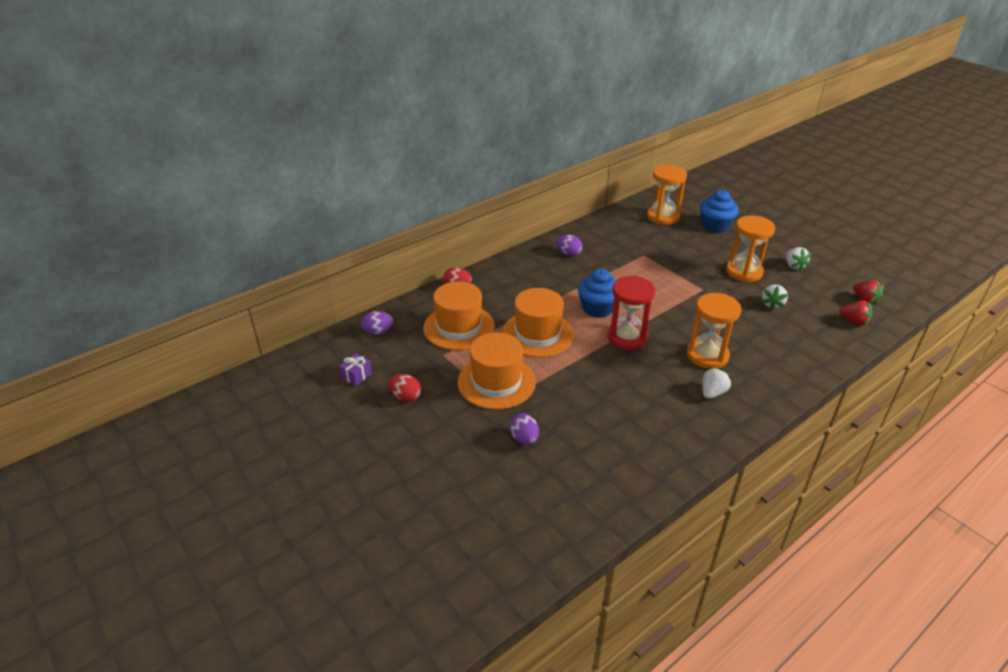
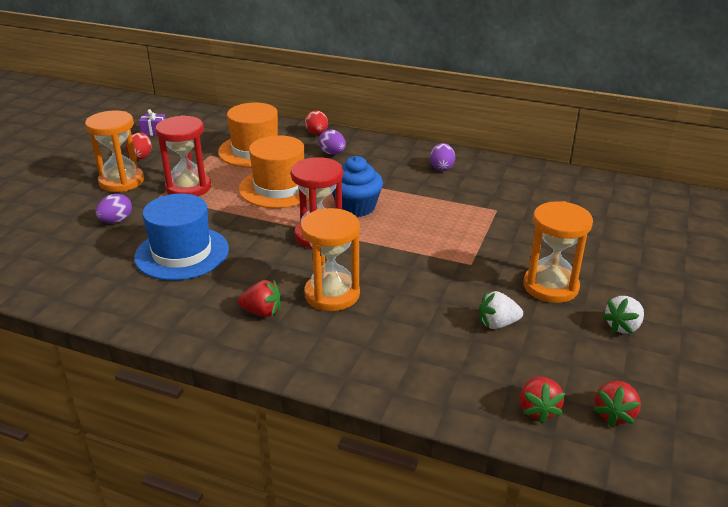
camera: 60 degrees right, 5 degrees down
purple egg [362,311,393,335] -> purple egg moved to [319,130,346,155]
orange hat [458,332,536,410] -> red hourglass [155,115,211,196]
orange hourglass [647,165,687,225] -> orange hourglass moved to [85,110,144,192]
blue cupcake [700,190,739,233] -> none
white strawberry [702,367,732,399] -> red strawberry [238,280,281,317]
none -> blue hat [134,194,229,280]

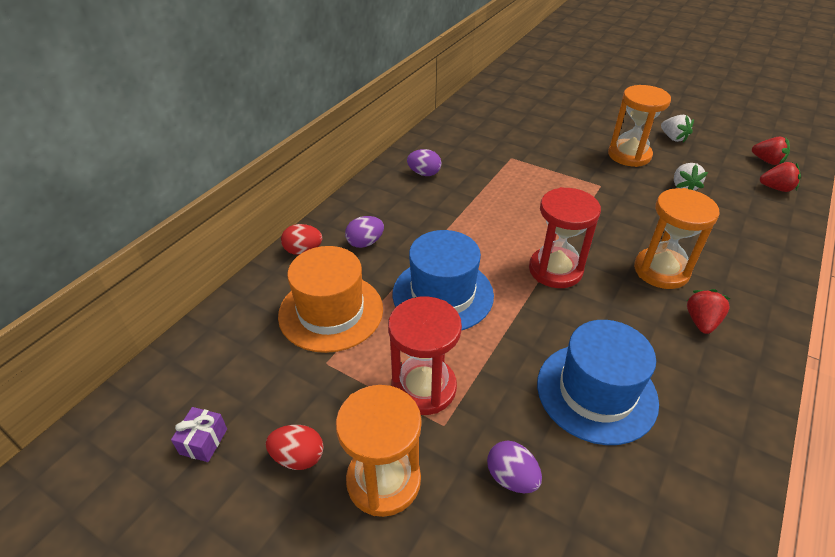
camera: 80 degrees left, 10 degrees up
orange hat [239,135,309,208] -> blue hat [393,230,494,331]
blue cupcake [332,156,383,217] -> none

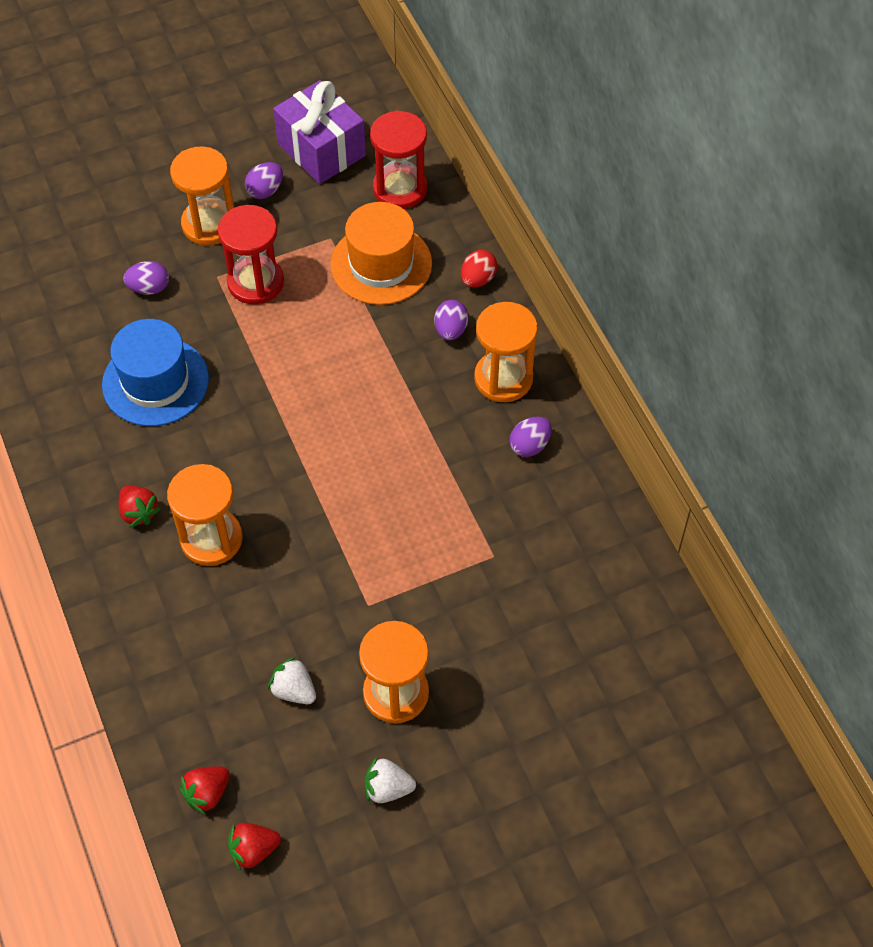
camera: 125 degrees right, 15 degrees up
purple gift [171,407,227,462] -> purple gift [273,80,366,184], size x2.40
red egg [266,425,324,470] -> purple egg [245,162,283,199]
blue hat [393,230,494,331] -> none
red hourglass [529,187,601,288] -> red hourglass moved to [370,111,427,209]
none -> orange hourglass [474,302,538,402]

